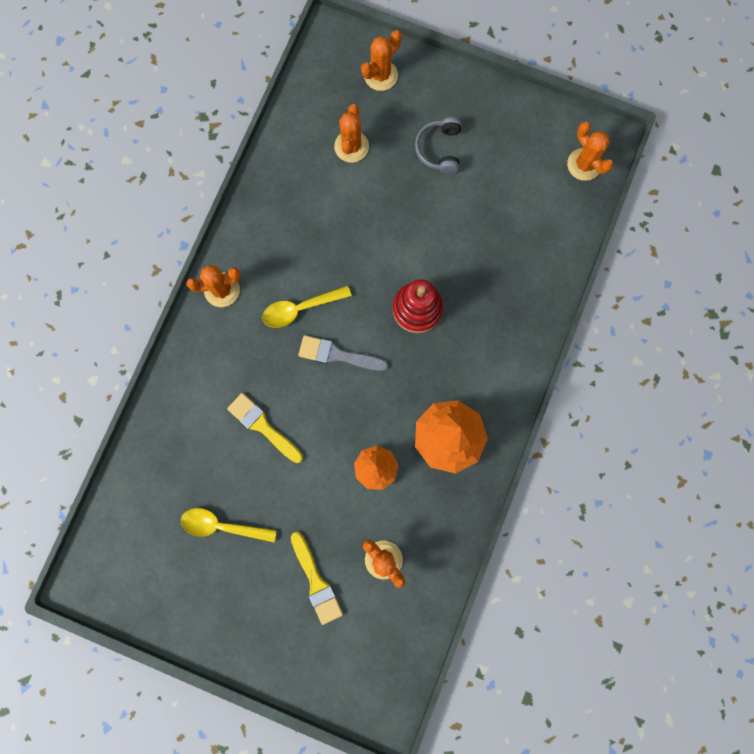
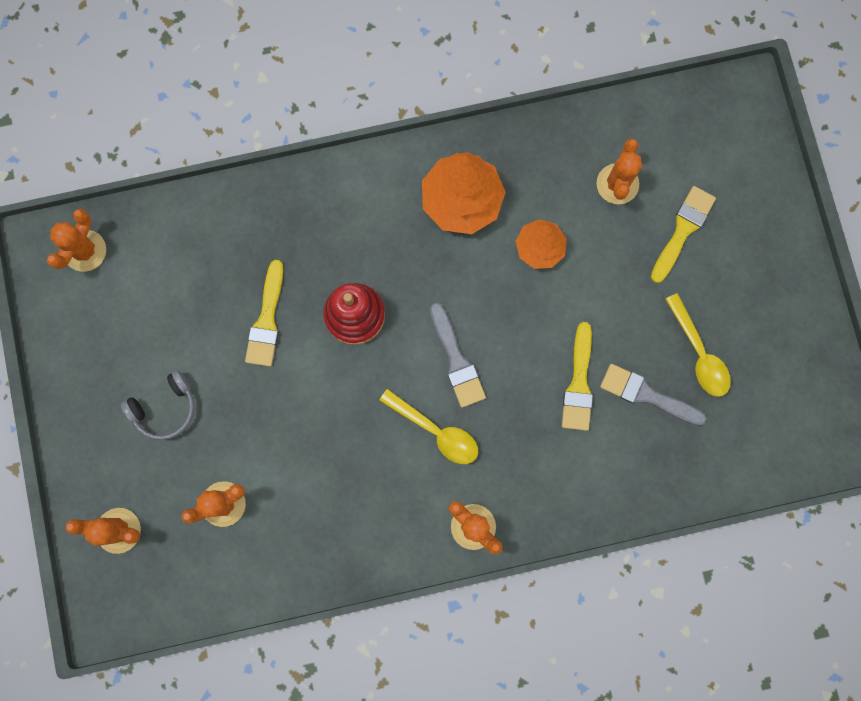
camera: 125 degrees left, 0 degrees up
none -> yellow brush [245,260,283,367]
none -> grey brush [600,364,707,426]

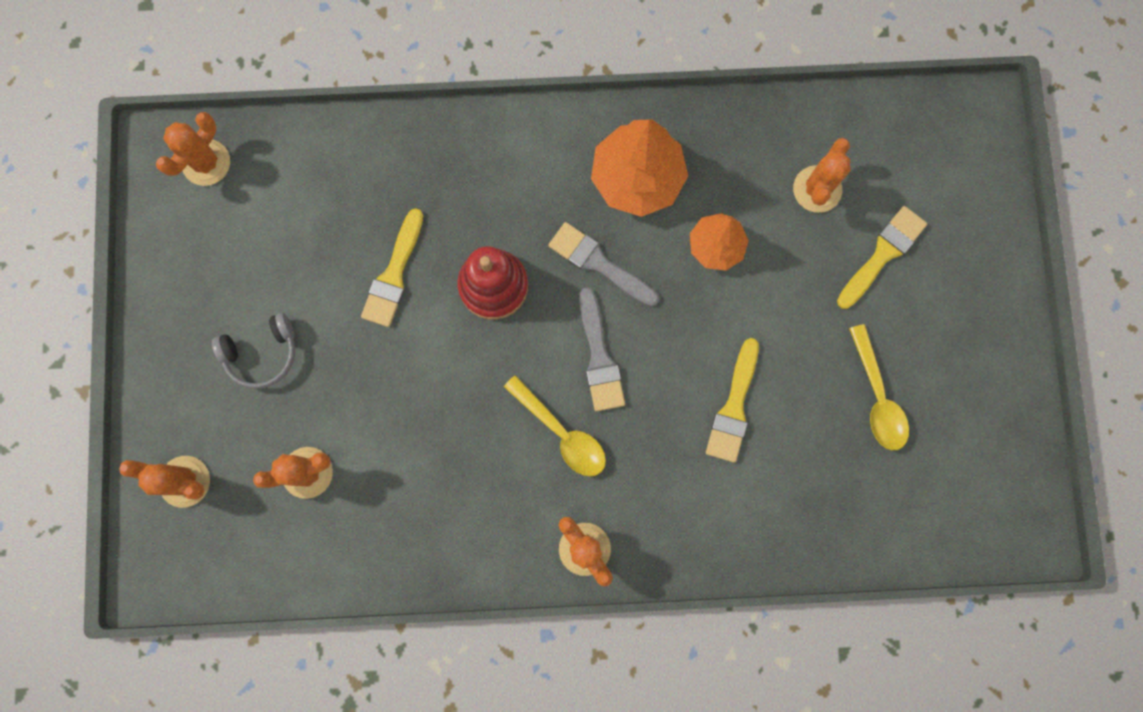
camera: 10 degrees right, 0 degrees up
grey brush [600,364,707,426] -> grey brush moved to [548,222,659,307]

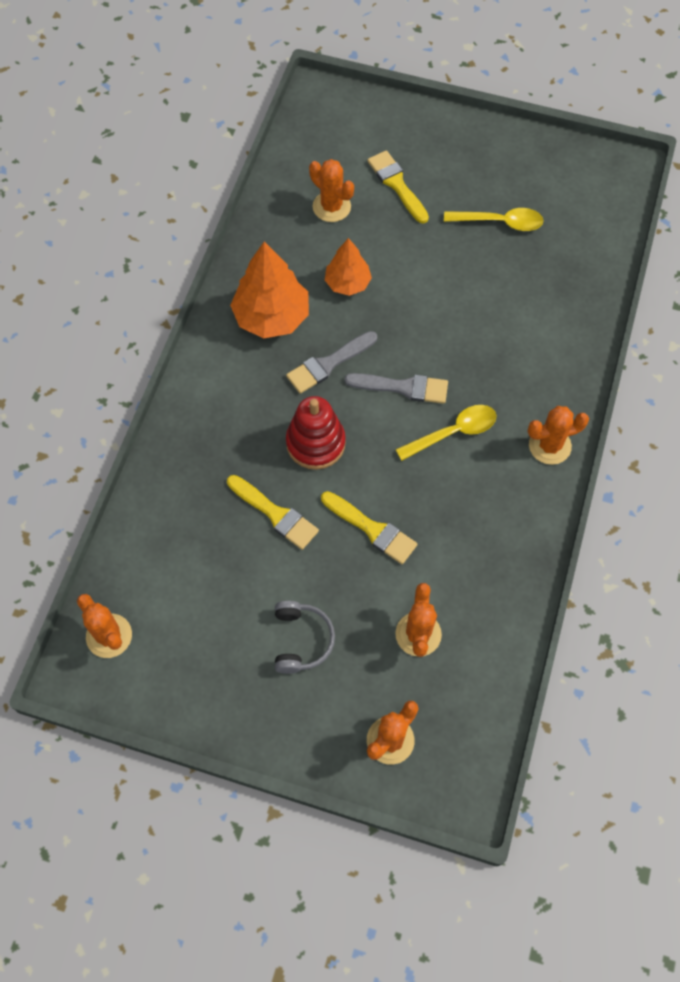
camera: 70 degrees left, 15 degrees down
yellow brush [706,338,759,463] -> yellow brush moved to [321,491,418,564]

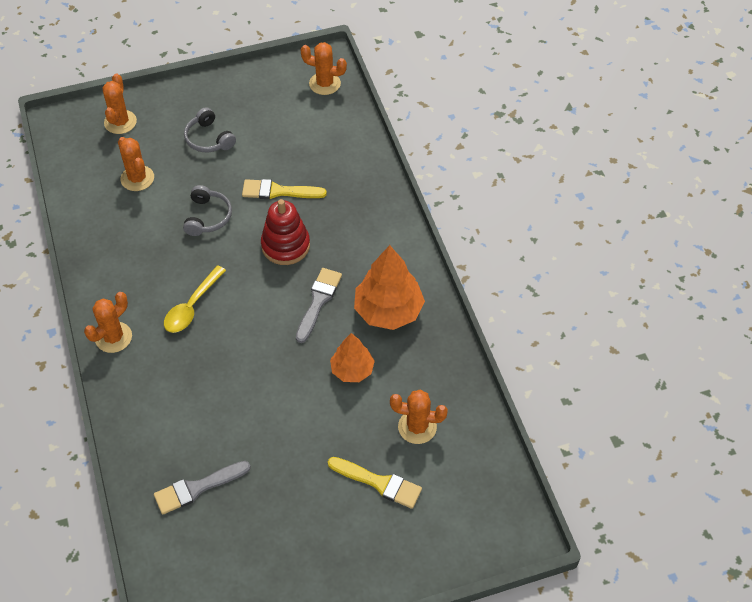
camera: 145 degrees right, 10 degrees down
yellow brush [321,491,418,564] -> grey headphones [183,185,232,236]
grey brush [345,373,448,404] -> grey brush moved to [154,461,251,514]
yellow spoon [444,208,543,231] -> none

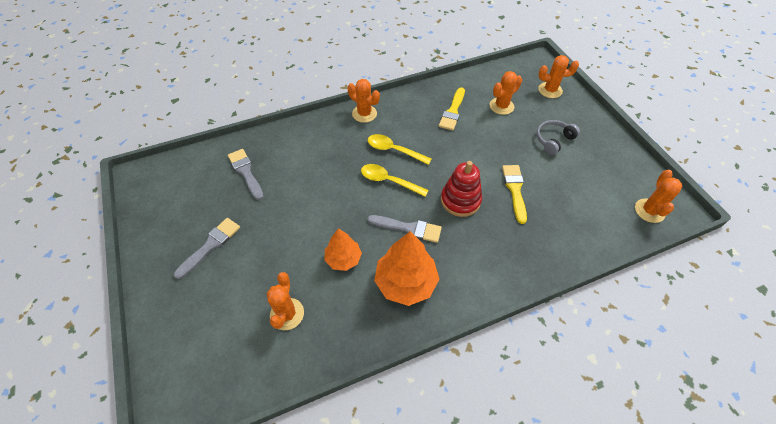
camera: 85 degrees right, 0 degrees up
grey headphones [183,185,232,236] -> none
yellow brush [328,457,422,509] -> yellow brush moved to [439,87,465,131]
none -> grey brush [174,218,240,279]
none -> yellow spoon [361,164,429,197]

